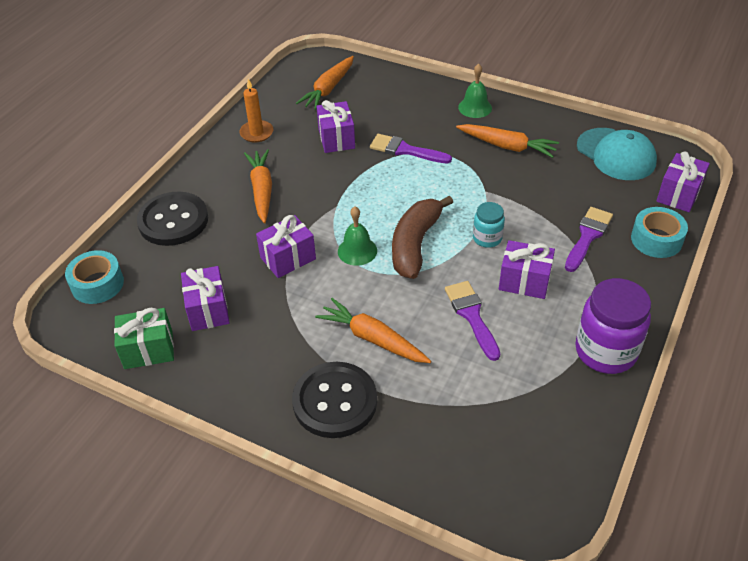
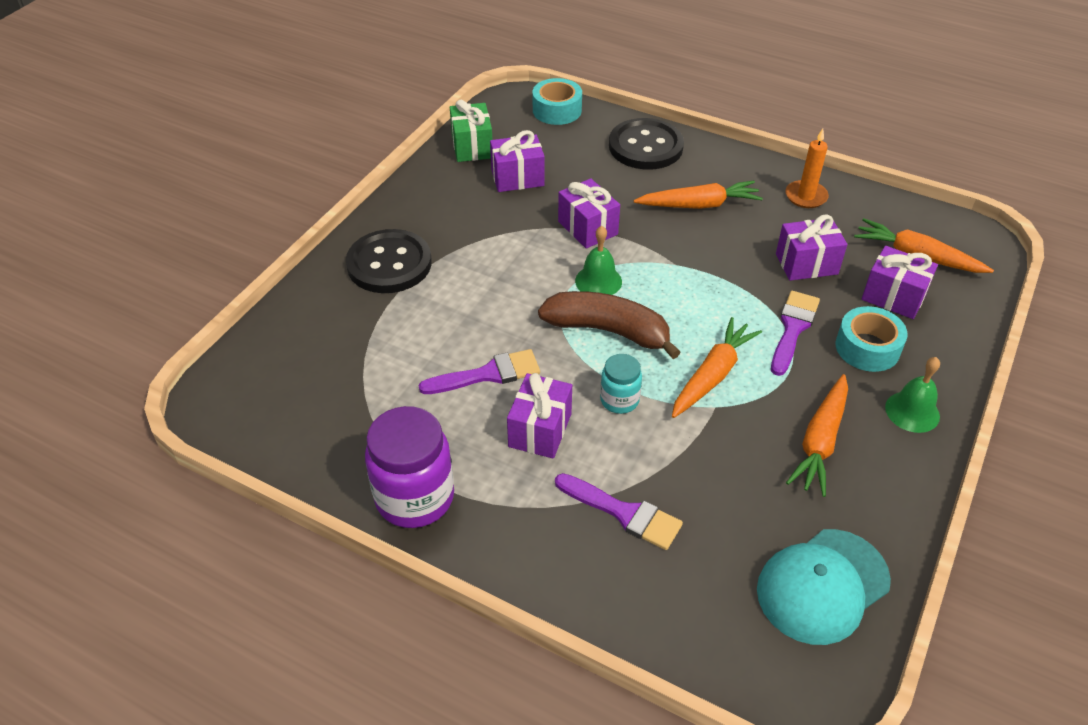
camera: 90 degrees right, 0 degrees up
orange carrot [315,298,431,363] -> orange carrot moved to [672,317,762,418]
turquoise tape [631,207,688,258] -> turquoise tape moved to [835,306,908,372]
purple gift [656,151,710,212] -> purple gift moved to [862,246,938,319]

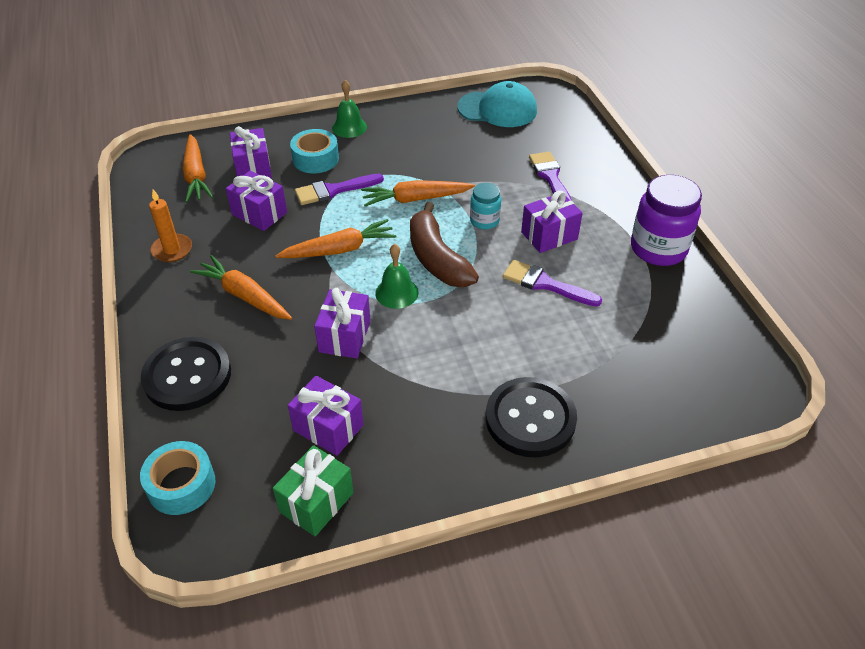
camera: 135 degrees left, 0 degrees up
orange carrot [786,374,848,497] -> orange carrot moved to [275,219,397,258]

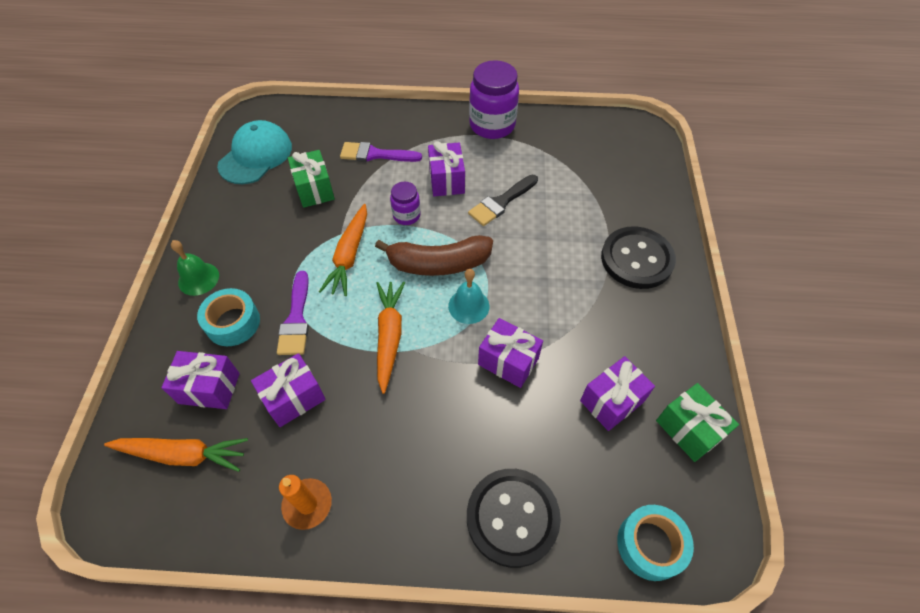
camera: 70 degrees left, 10 degrees up
orange carrot [190,255,292,320] -> none
green bell [375,244,418,309] -> turquoise bell [448,269,489,324]
turquoise jar [470,183,501,229] -> purple jar [390,182,421,225]
purple brush [503,260,602,307] -> black brush [468,175,538,226]
none -> green gift [288,150,335,208]

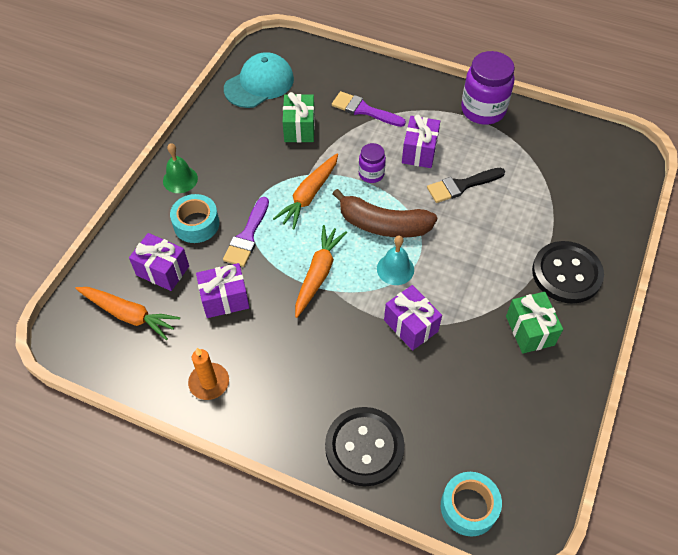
camera: 20 degrees right, 0 degrees up
purple gift [580,356,655,431] -> none
green gift [656,383,739,462] -> green gift moved to [506,292,563,353]

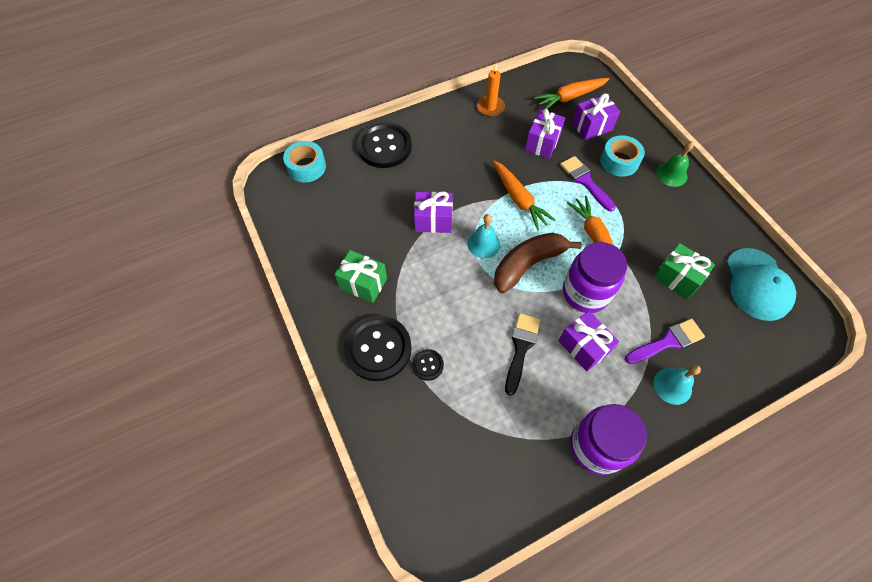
camera: 130 degrees right, 5 degrees up
purple jar [359,143,386,183] -> purple jar [563,242,627,313], size x1.86
none -> black button [412,349,444,381]
none -> turquoise bell [654,365,701,405]

